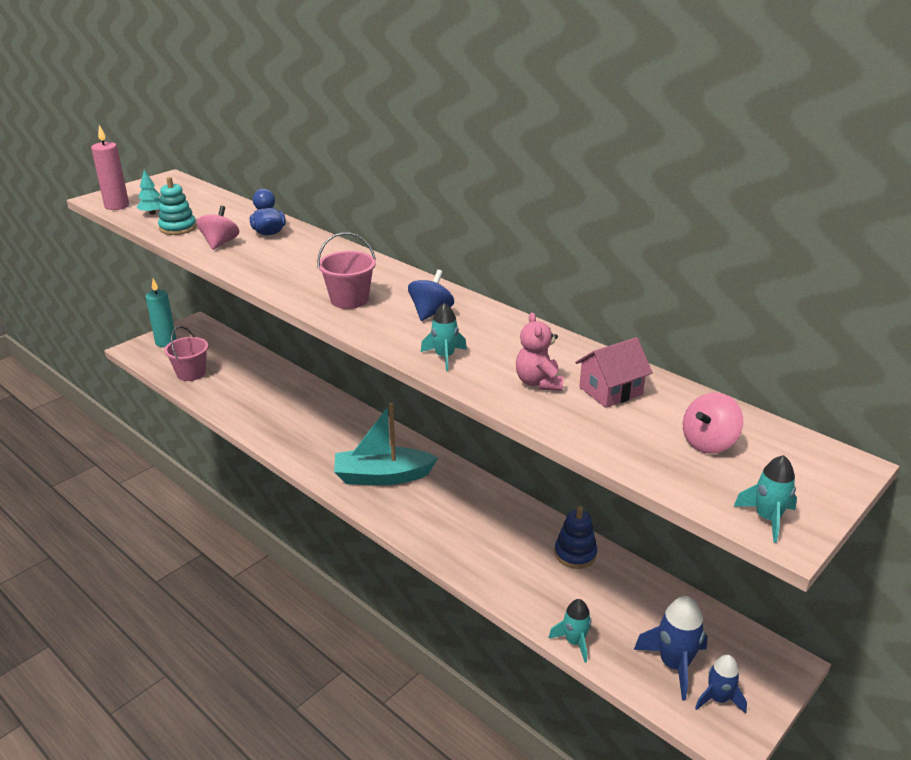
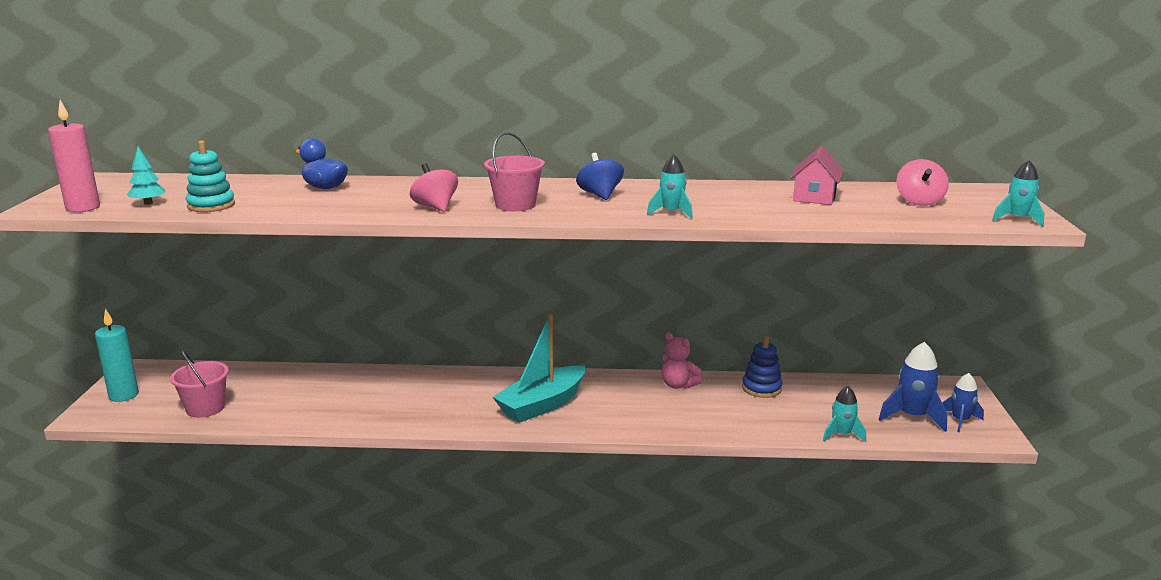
camera: 40 degrees left, 10 degrees down
pink spinning top [197,206,239,250] -> pink spinning top moved to [410,163,458,212]
pink teddy bear [516,312,564,391] -> pink teddy bear moved to [661,332,702,389]

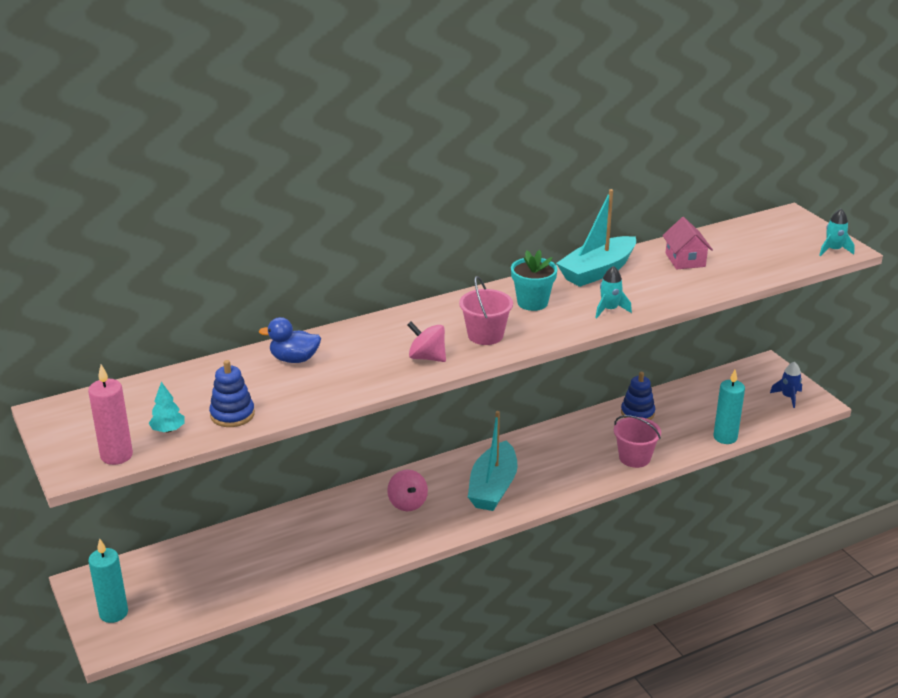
camera: 30 degrees left, 10 degrees up
pink bucket [170,350,229,418] -> pink bucket moved to [614,415,661,468]
turquoise stacking toy [186,140,235,212] -> blue stacking toy [209,360,255,427]
blue spinning top [576,153,624,200] -> turquoise flower pot [511,250,558,311]
pink teddy bear [661,332,702,389] -> none
turquoise rocket [823,386,866,442] -> turquoise candle [713,370,745,444]
blue rocket [878,342,947,432] -> none
pink spinning top [896,159,949,206] -> pink spinning top moved to [387,469,428,511]
none -> turquoise boat [556,189,636,287]

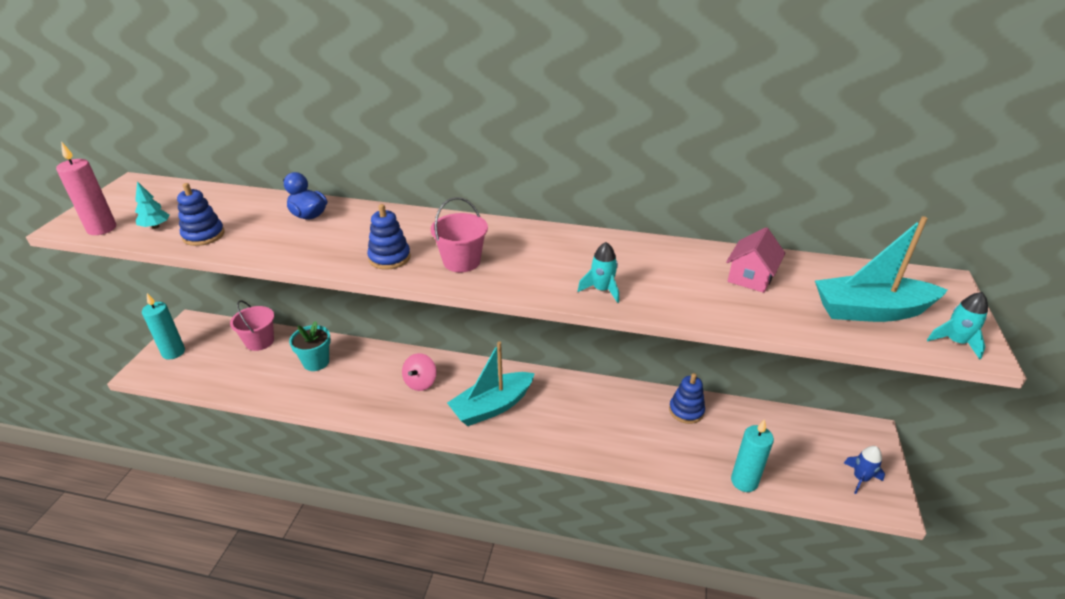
camera: 40 degrees right, 5 degrees up
pink spinning top [407,322,446,362] -> blue stacking toy [367,204,411,270]
turquoise flower pot [511,250,558,311] -> turquoise flower pot moved to [289,321,331,371]
turquoise boat [556,189,636,287] -> turquoise boat moved to [815,216,947,322]
pink bucket [614,415,661,468] -> pink bucket moved to [230,300,274,351]

